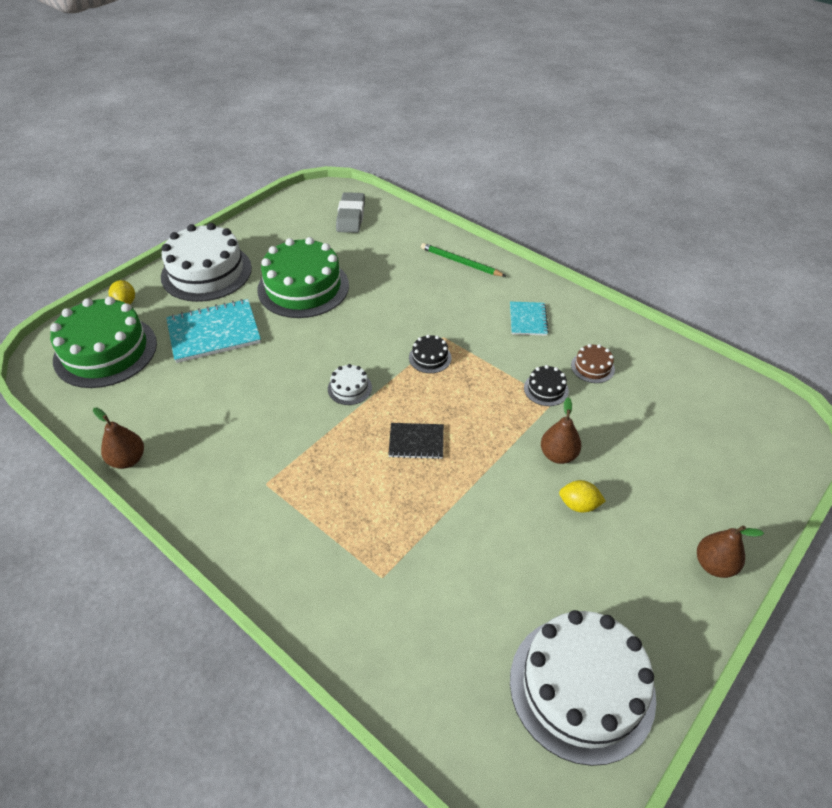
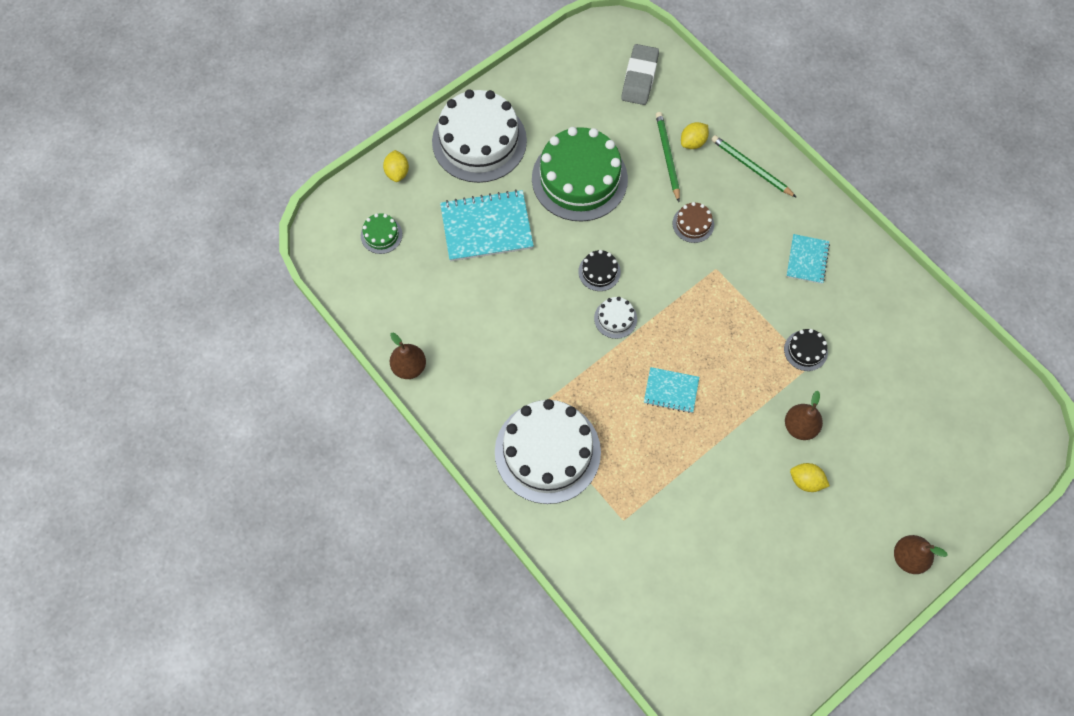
camera: 10 degrees right, 20 degrees up
green cake [50,297,157,388] -> green cake [361,213,403,254], size x0.43
black notebook [388,423,444,459] -> turquoise notebook [644,367,699,413]
black cake [409,335,451,373] -> black cake moved to [578,250,621,291]
white cake [510,610,656,766] -> white cake moved to [495,399,601,504]
brown cake [571,344,615,383] -> brown cake moved to [673,202,714,243]
none -> green pencil [656,112,680,202]
none -> yellow lemon [681,122,709,149]

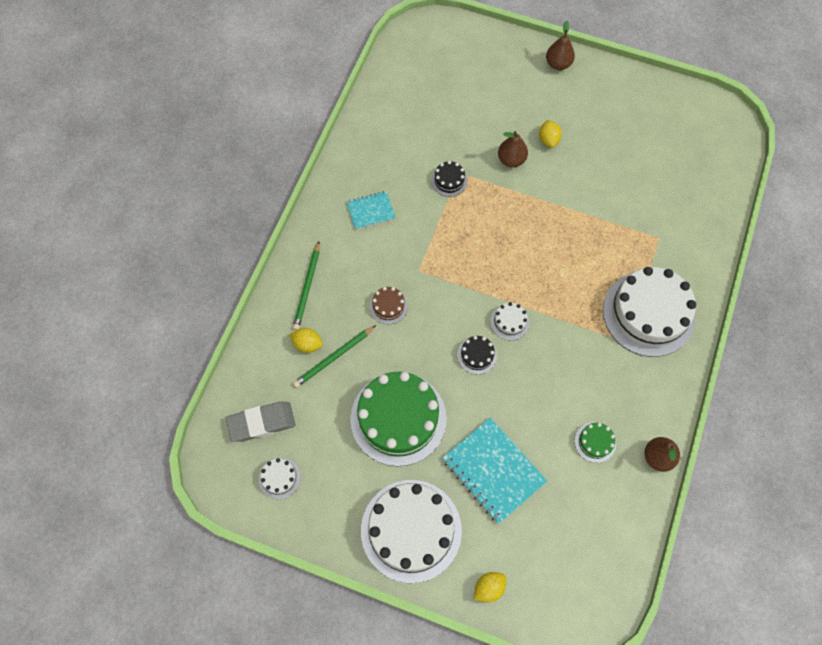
camera: 120 degrees left, 0 degrees up
green cake [361,213,403,254] -> green cake moved to [575,422,616,463]
turquoise notebook [644,367,699,413] -> none
none -> white cake [259,457,301,499]

